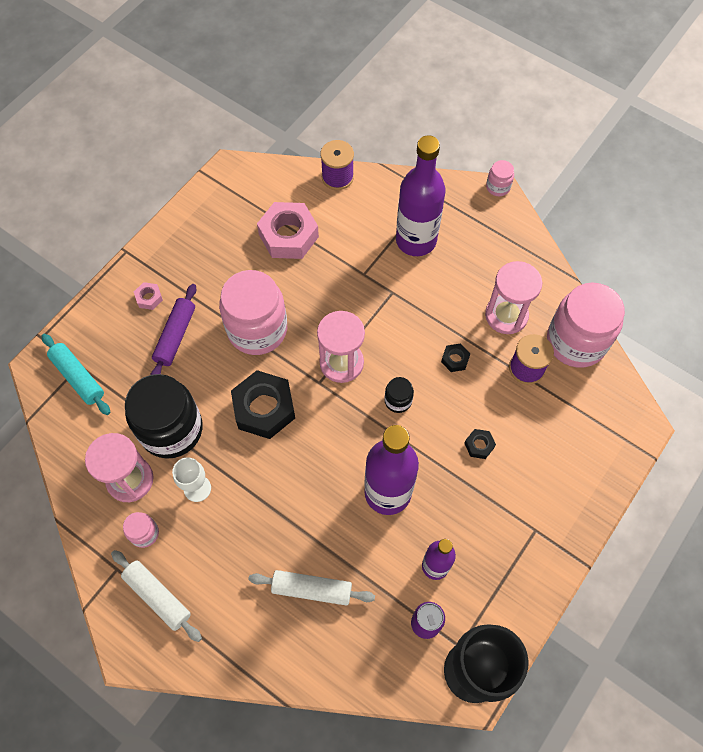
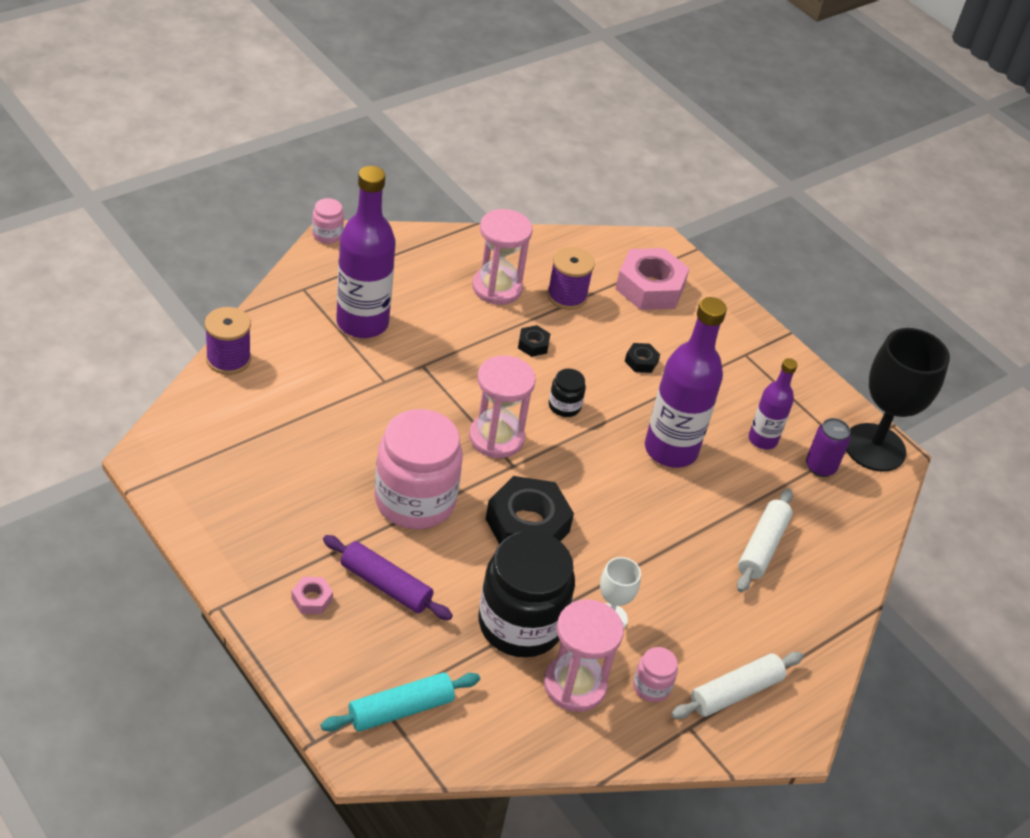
camera: 80 degrees left, 20 degrees down
pink nut [257,202,319,259] -> pink nut moved to [615,248,689,310]
pink jar [547,283,625,368] -> none

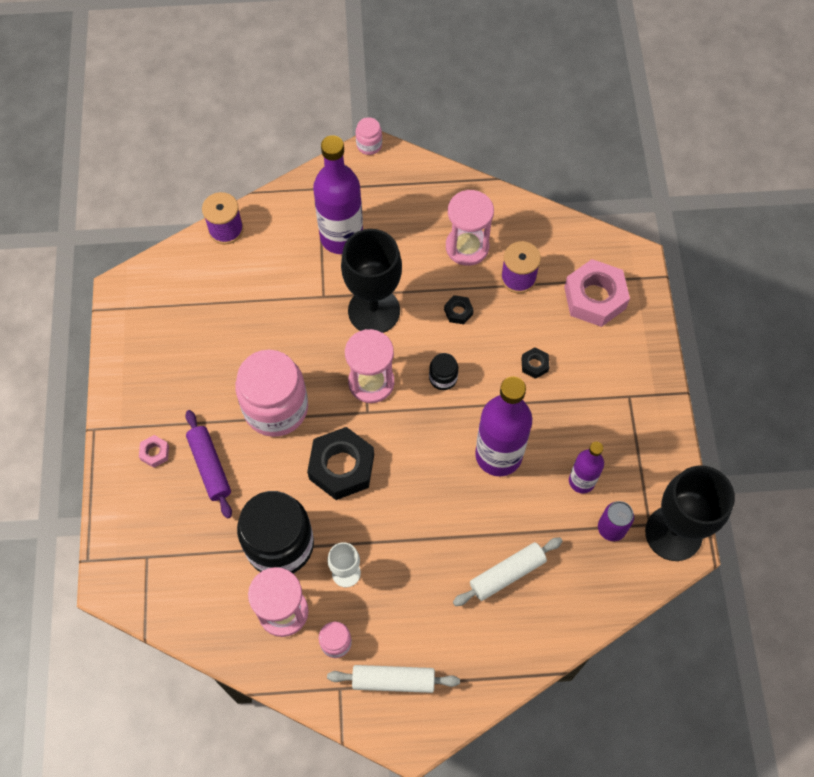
camera: 40 degrees right, 20 degrees up
turquoise rolling pin [321,672,480,732] -> none
none -> black goblet [341,229,402,333]

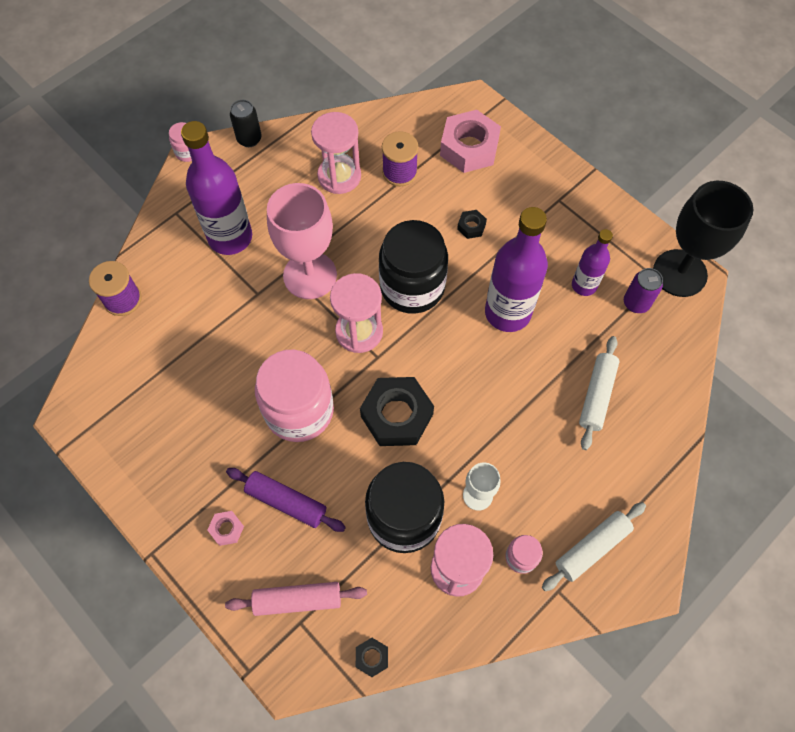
camera: 40 degrees left, 0 degrees up
black goblet [341,229,402,333] -> pink goblet [267,183,337,299]
black jar [429,353,458,390] -> black jar [379,220,448,314], size x2.28
black nut [444,295,474,324] -> black nut moved to [356,638,388,677]
none -> pink rolling pin [225,582,367,616]
none -> black can [230,100,262,147]

